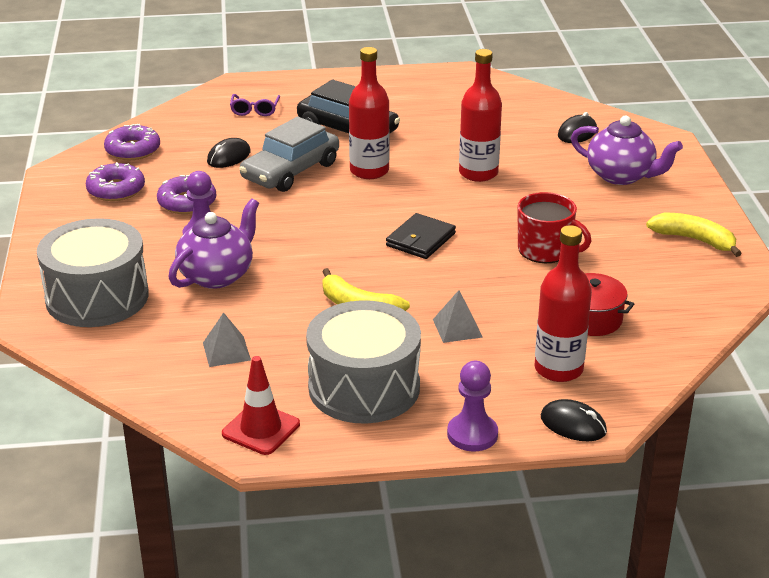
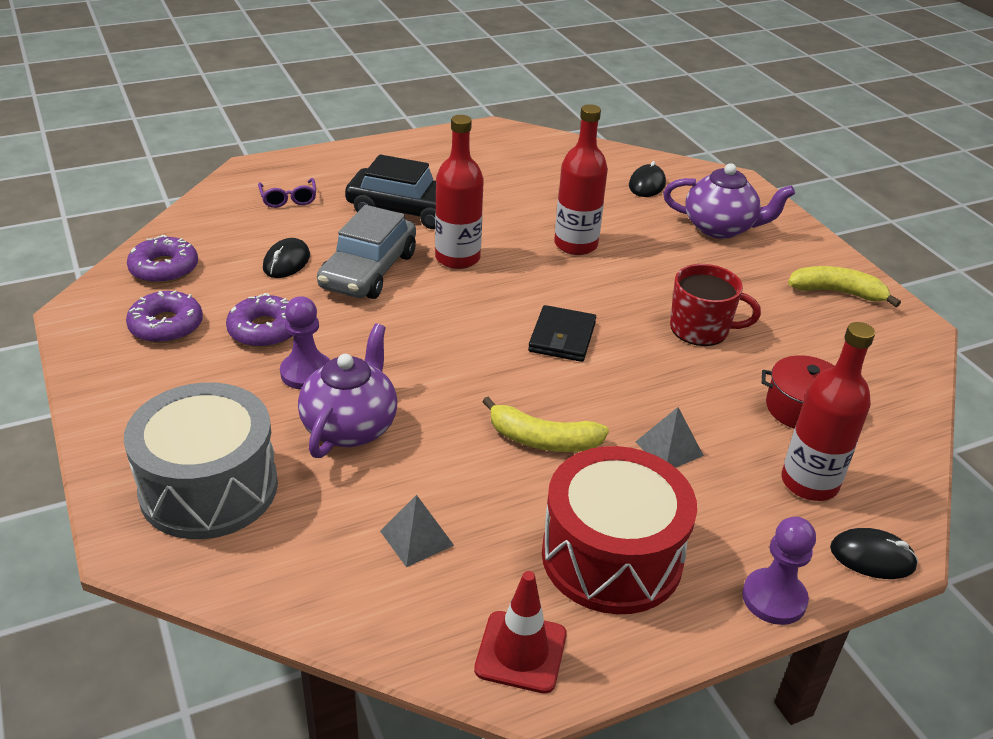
camera: 20 degrees left, 5 degrees up
grey drum [306,300,421,423] -> red drum [542,446,697,614]

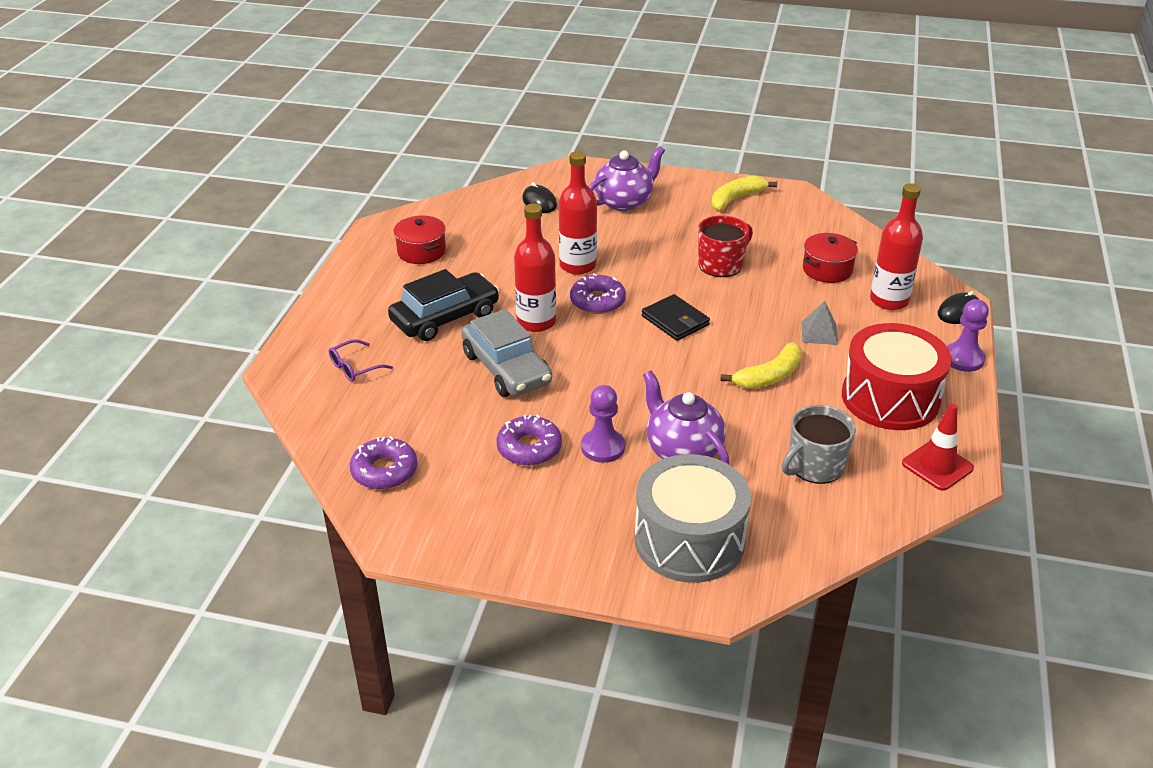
camera: 50 degrees left, 0 degrees up
purple donut [126,290,203,343] -> purple donut moved to [570,273,626,314]
purple glasses [258,178,316,208] -> purple glasses turned 120 degrees clockwise [329,339,393,382]
black mouse [263,238,310,278] -> none
grey pyramid [380,495,454,567] -> grey mug [782,405,856,484]
none -> red pot [394,216,446,264]

